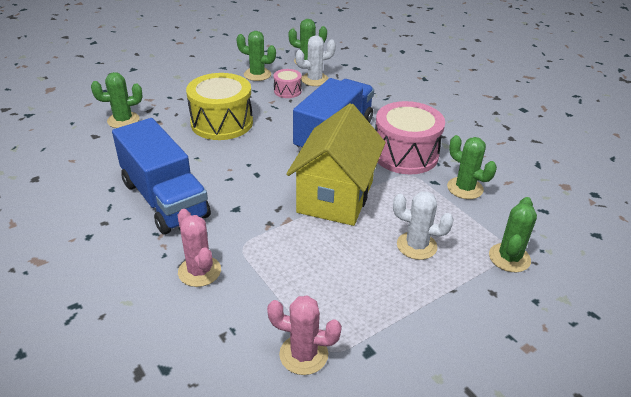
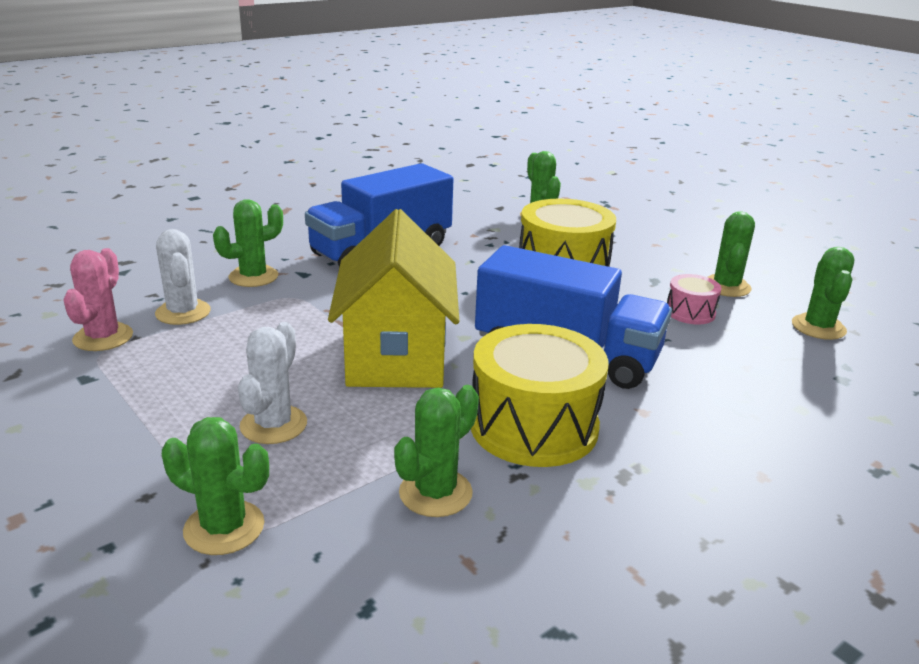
camera: 85 degrees right, 10 degrees down
pink cactus [178,209,221,287] -> green cactus [213,199,283,287]
yellow house [286,103,386,226] -> yellow house turned 75 degrees clockwise [328,209,459,388]
white cactus [295,36,336,86] -> white cactus moved to [155,229,211,325]
pink drum [375,101,445,174] -> yellow drum [471,324,609,467]

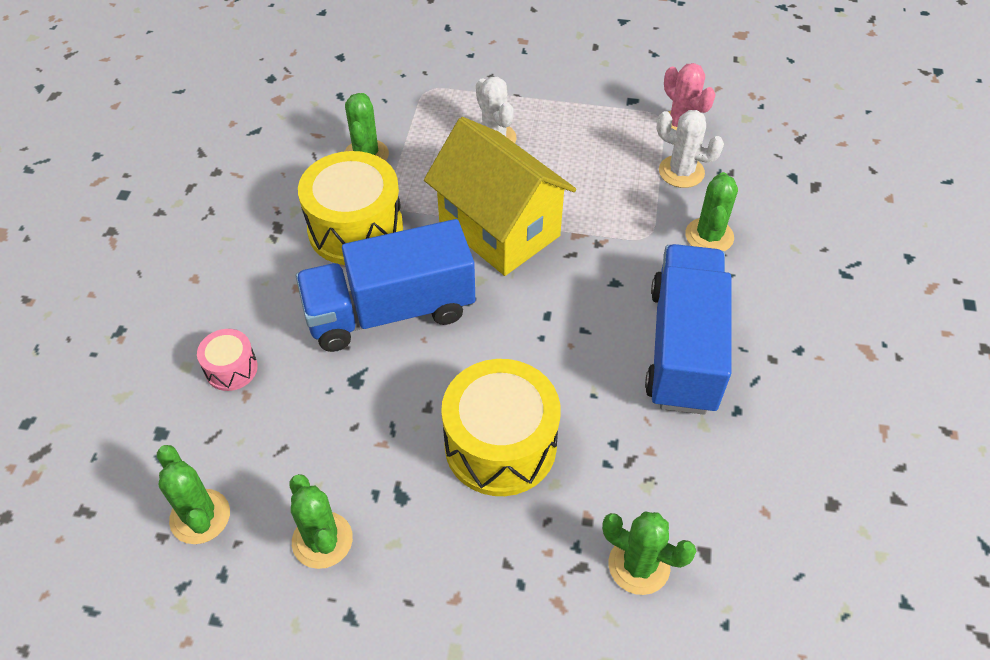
camera: 140 degrees right, 25 degrees up
green cactus [162,417,269,555] -> none
pink drum [667,274,722,324] -> pink drum moved to [197,329,258,391]

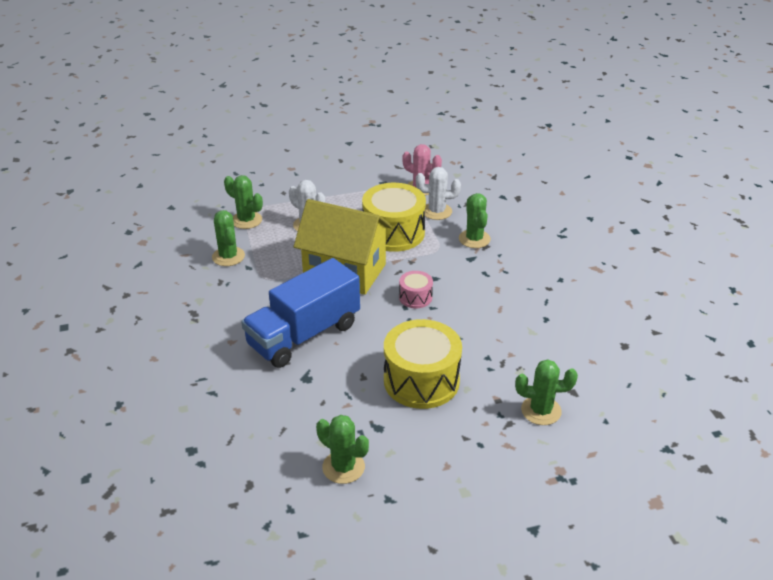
camera: 25 degrees left, 15 degrees down
green cactus [157,445,230,544] -> green cactus moved to [224,175,263,229]
pink drum [197,329,258,391] -> pink drum moved to [399,271,433,308]
yellow drum [298,151,403,265] -> yellow drum moved to [362,183,426,252]
blue truck [645,244,731,415] -> none

